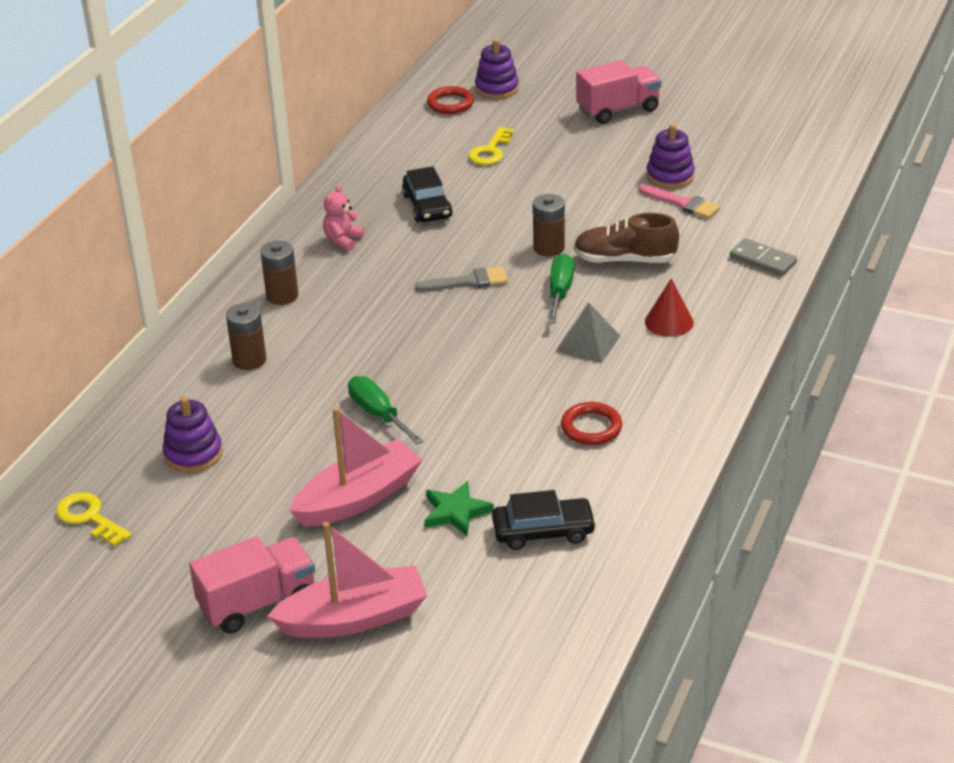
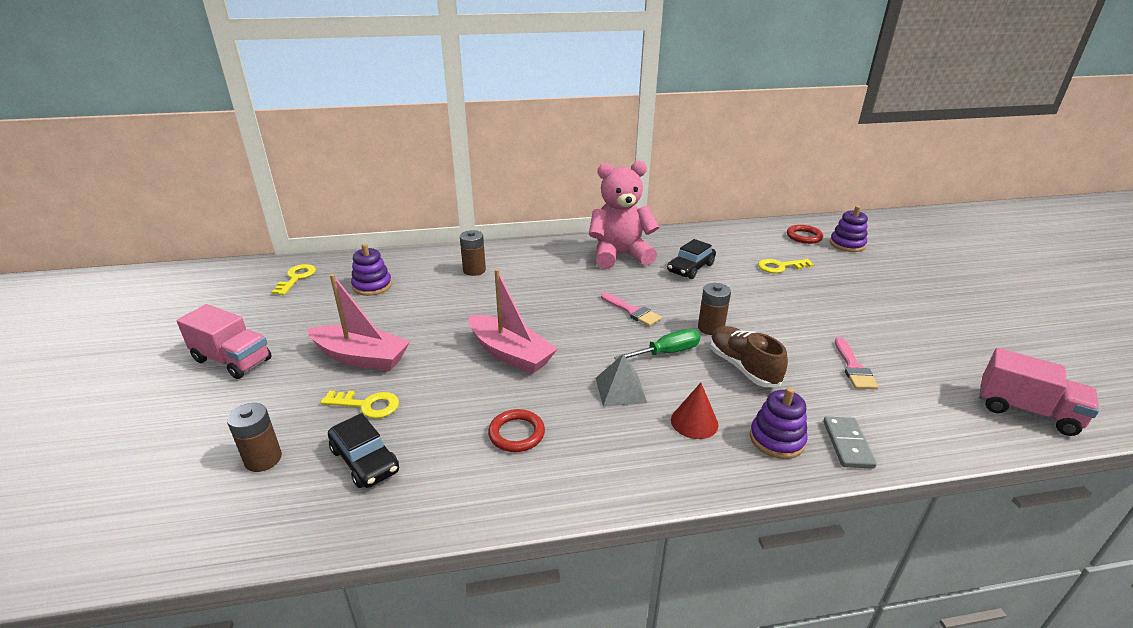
camera: 55 degrees right, 5 degrees down
brown battery [260,241,298,305] -> brown battery moved to [227,403,282,472]
pink boat [267,522,427,638] -> pink boat moved to [468,269,558,374]
pink teddy bear [323,185,364,251] -> pink teddy bear [589,161,659,269], size x2.31
green screwdriver [348,376,423,445] -> none
grey brush [415,267,508,291] -> pink brush [601,292,662,326]
green star [425,481,494,536] -> yellow key [321,391,399,419]
pink truck [576,60,661,124] -> pink truck moved to [979,348,1099,436]
purple stacking toy [646,124,695,188] -> purple stacking toy moved to [750,387,808,459]

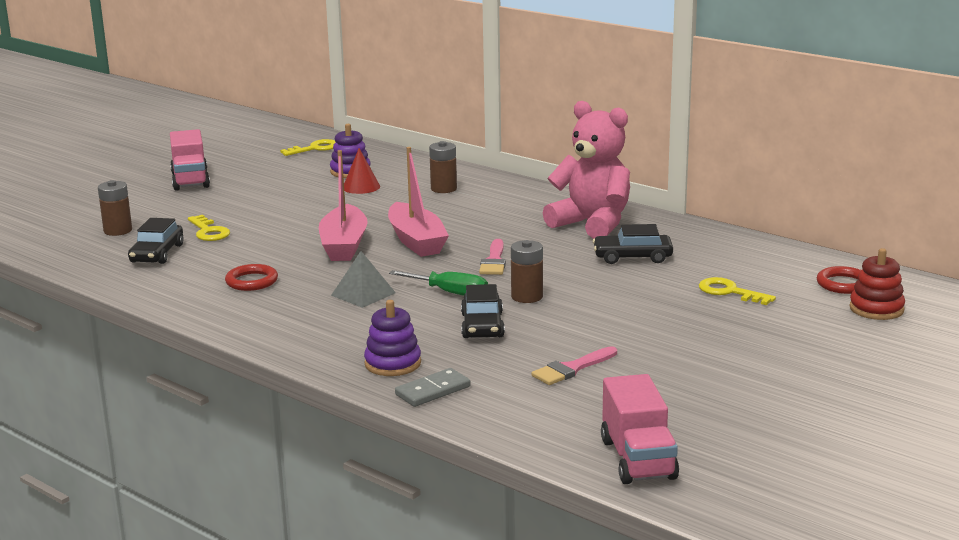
camera: 50 degrees right, 10 degrees down
pink boat [307,274,410,371] -> pink boat moved to [388,147,449,257]
red cone [671,383,719,439] -> red cone moved to [344,148,380,194]
brown shoe [710,326,788,387] -> black car [461,284,505,338]
purple stacking toy [830,206,868,252] -> red stacking toy [850,248,905,320]

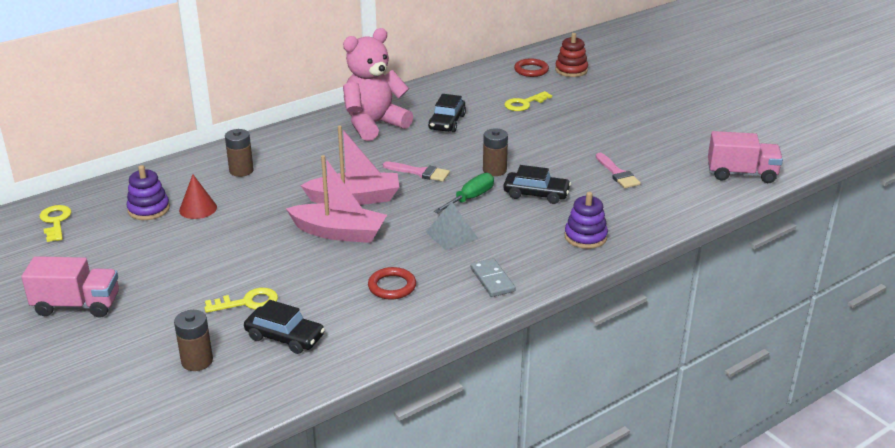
camera: 75 degrees left, 10 degrees up
grey domino [395,368,471,407] -> grey domino moved to [471,258,516,297]

